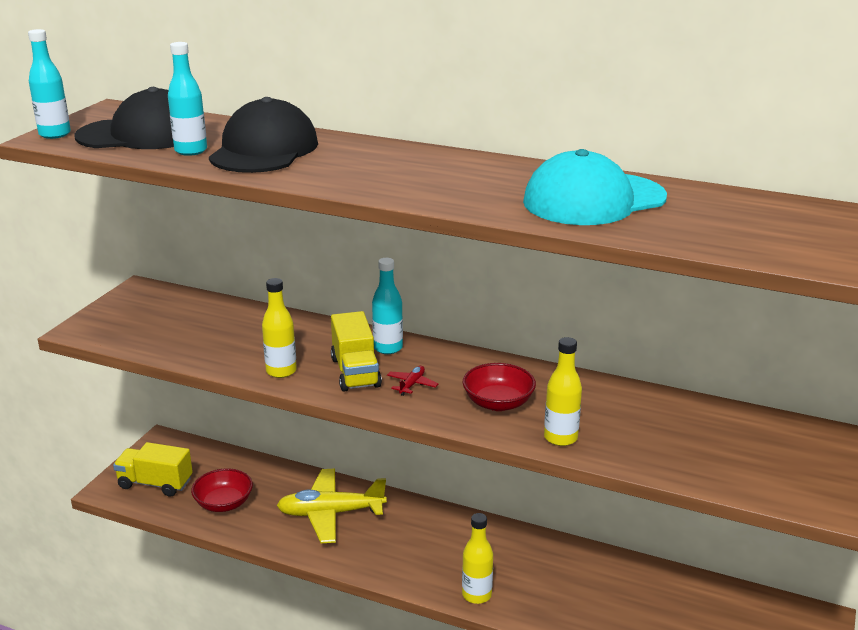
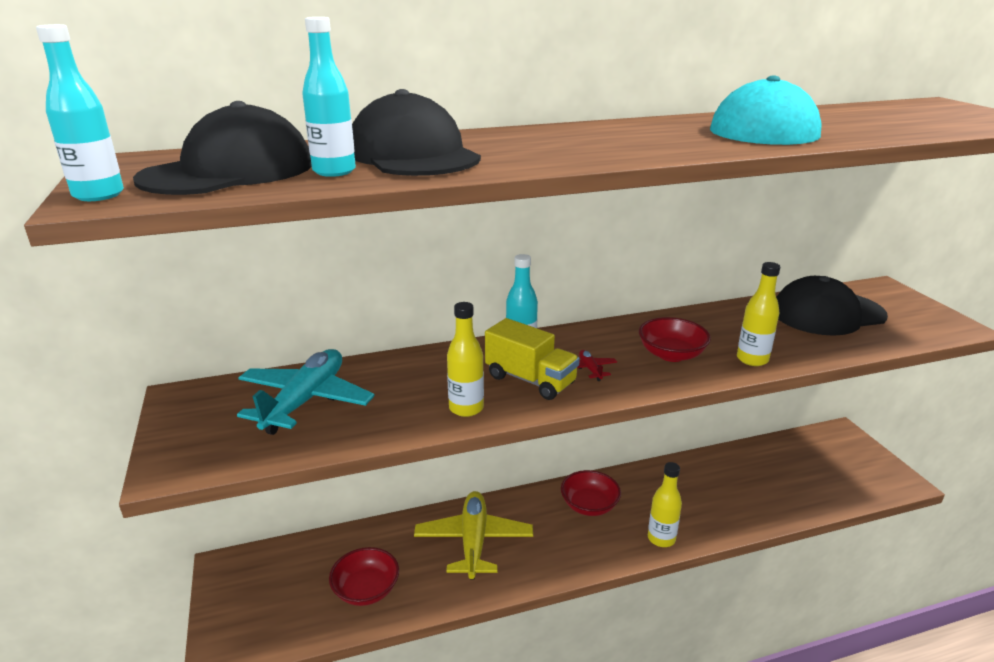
camera: 40 degrees left, 0 degrees up
yellow truck [113,442,193,497] -> none
yellow plane [276,469,387,543] -> yellow plane turned 135 degrees clockwise [414,491,533,579]
none -> turquoise plane [237,349,375,435]
none -> red bowl [561,470,621,516]
none -> black cap [776,276,888,336]

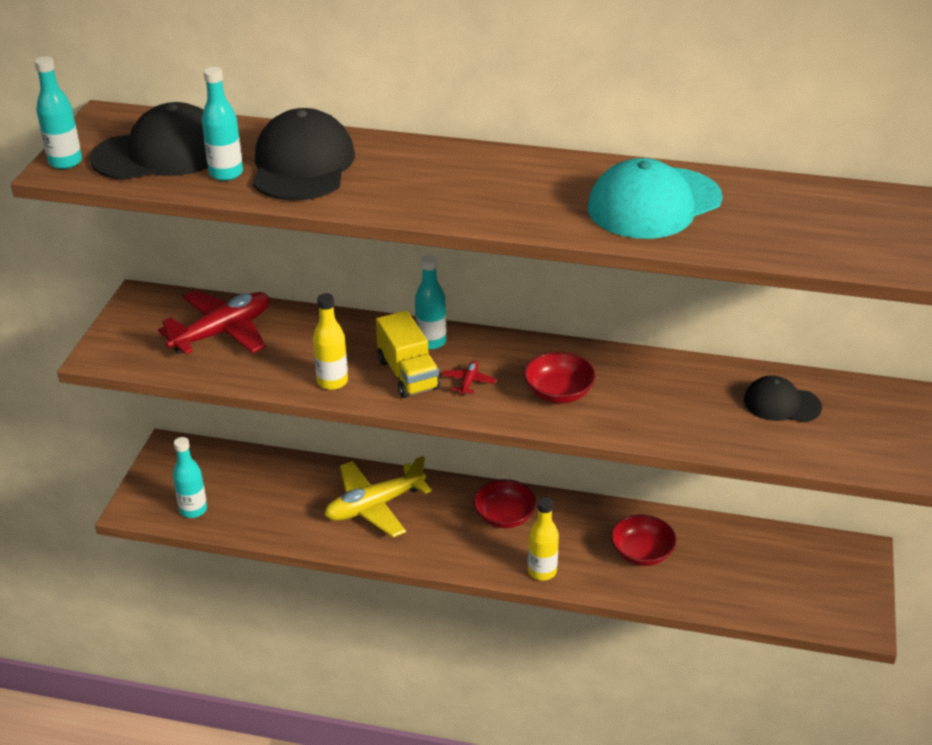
camera: 30 degrees right, 10 degrees up
turquoise plane [237,349,375,435] -> red plane [158,290,270,355]
red bowl [329,547,399,606] -> red bowl moved to [611,514,677,566]
yellow plane [414,491,533,579] -> yellow plane turned 150 degrees counterclockwise [324,456,432,537]
yellow bottle [737,262,780,366] -> none
black cap [776,276,888,336] -> black cap [744,375,822,422], size x0.59
none -> turquoise bottle [173,437,207,518]

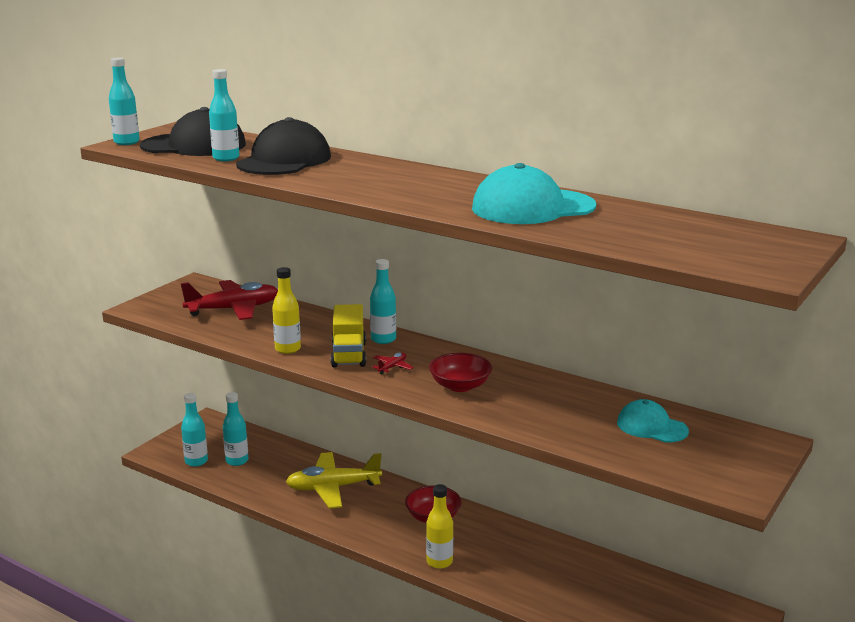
camera: 20 degrees right, 15 degrees down
red bowl [611,514,677,566] -> none
black cap [744,375,822,422] -> turquoise cap [617,399,689,442]
none -> turquoise bottle [223,392,249,466]

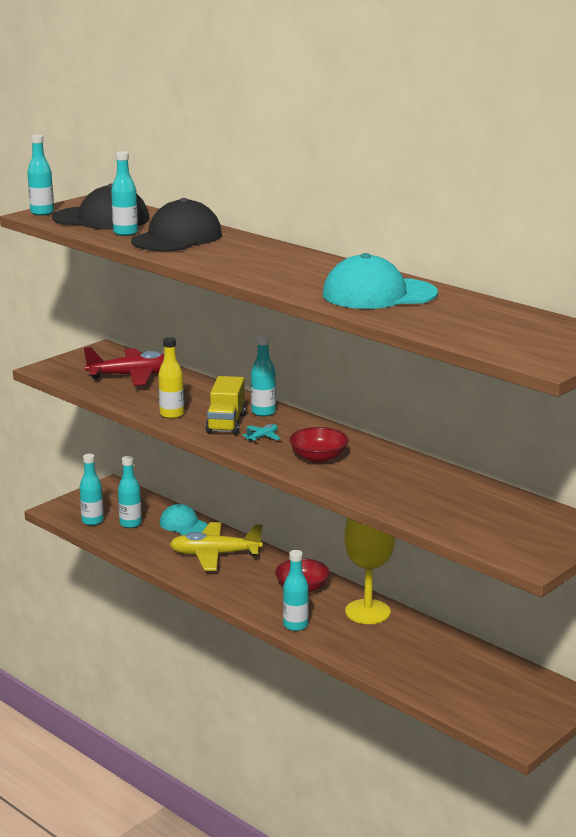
camera: 10 degrees right, 0 degrees up
red plane [372,352,414,374] -> turquoise plane [242,424,281,443]
yellow bottle [426,484,453,569] -> turquoise bottle [283,550,309,631]
turquoise cap [617,399,689,442] -> turquoise cap moved to [160,504,207,535]
none -> yellow goblet [344,518,395,624]

